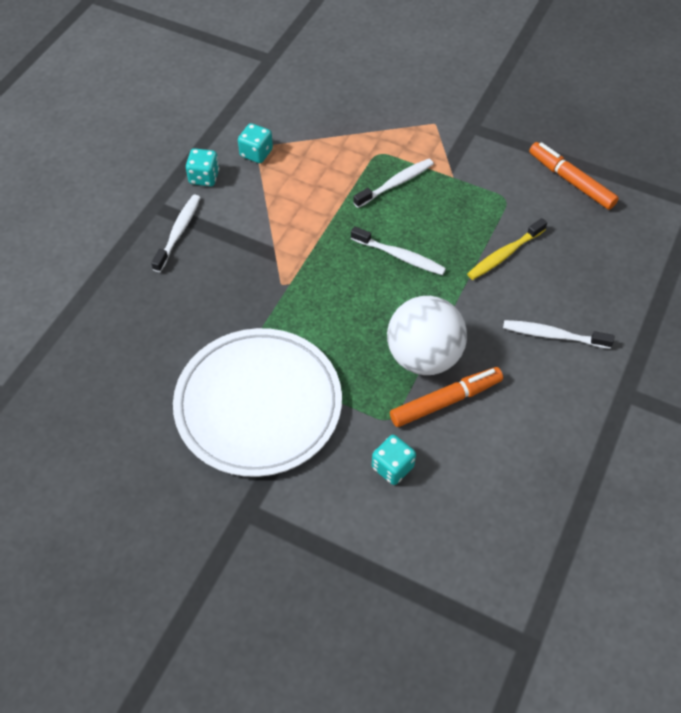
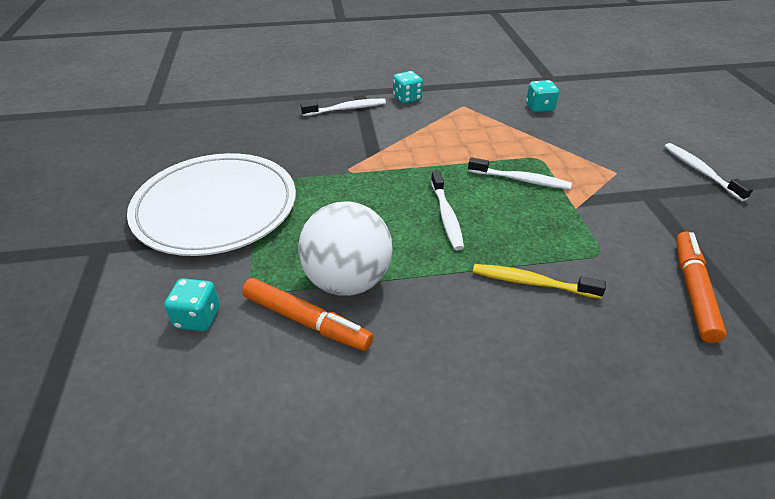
camera: 55 degrees right, 15 degrees down
turquoise dice [238,123,273,163] -> turquoise dice moved to [526,80,559,113]
white toothbrush [503,320,614,349] -> white toothbrush moved to [664,143,753,201]

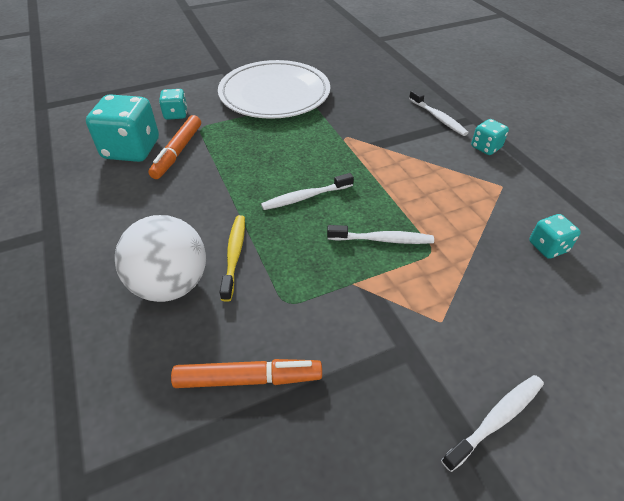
camera: 75 degrees right, 5 degrees up
white ball [298,201,392,296] -> white ball moved to [115,215,206,302]
white toothbrush [468,157,572,190] -> white toothbrush turned 90 degrees counterclockwise [327,225,434,244]
none -> turquoise dice [86,94,159,162]

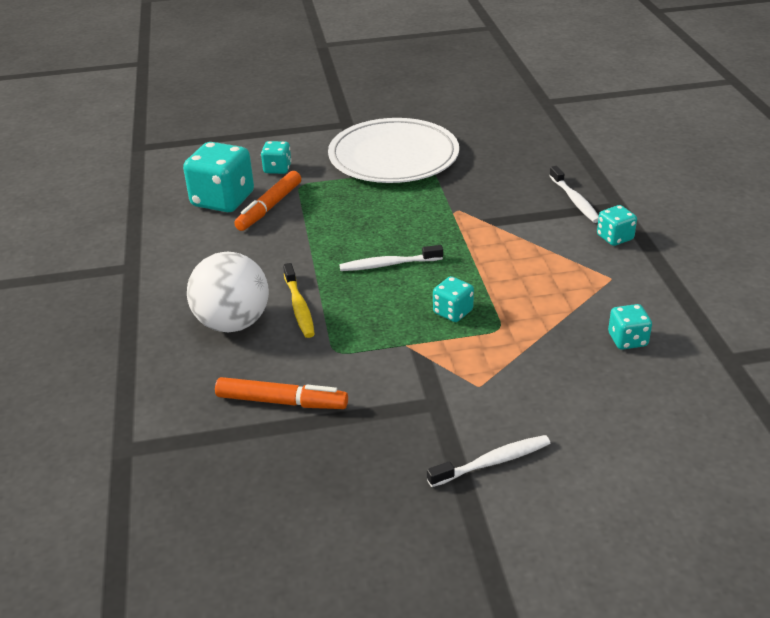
camera: 15 degrees right, 10 degrees down
yellow toothbrush [220,215,245,302] -> yellow toothbrush turned 150 degrees clockwise [283,263,315,338]
white toothbrush [327,225,434,244] -> turquoise dice [433,276,474,322]

